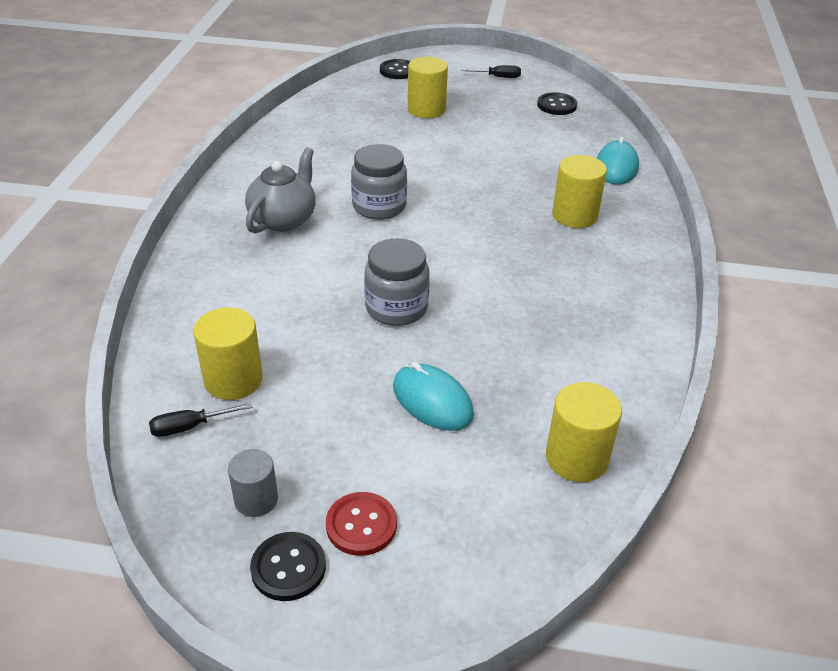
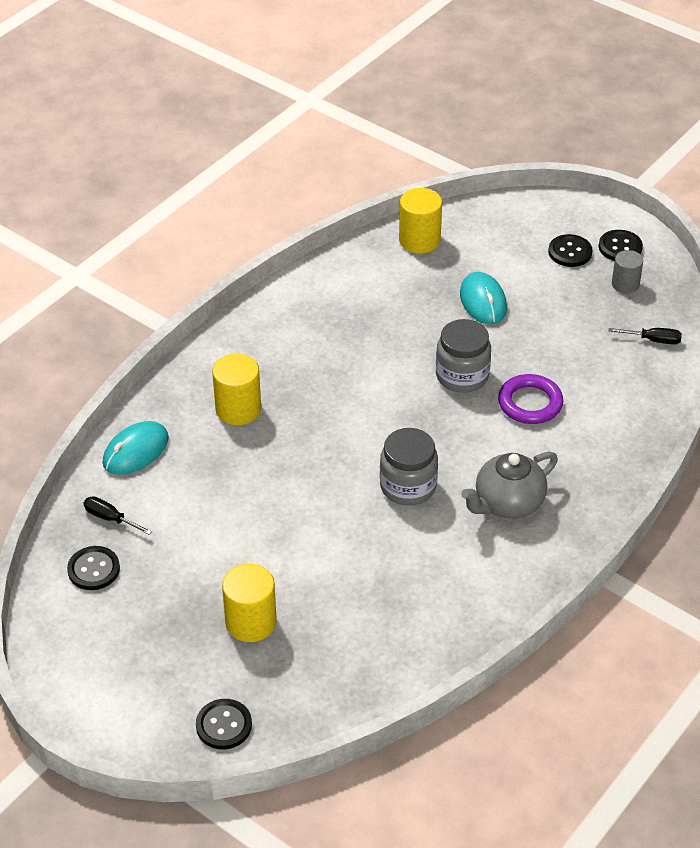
camera: 150 degrees left, 5 degrees up
yellow cylinder [193,307,263,400] -> none
red button [326,492,397,556] -> black button [548,234,592,267]
black screwdriver [462,65,521,78] -> black screwdriver moved to [84,496,152,535]
none -> purple ring [498,374,563,424]

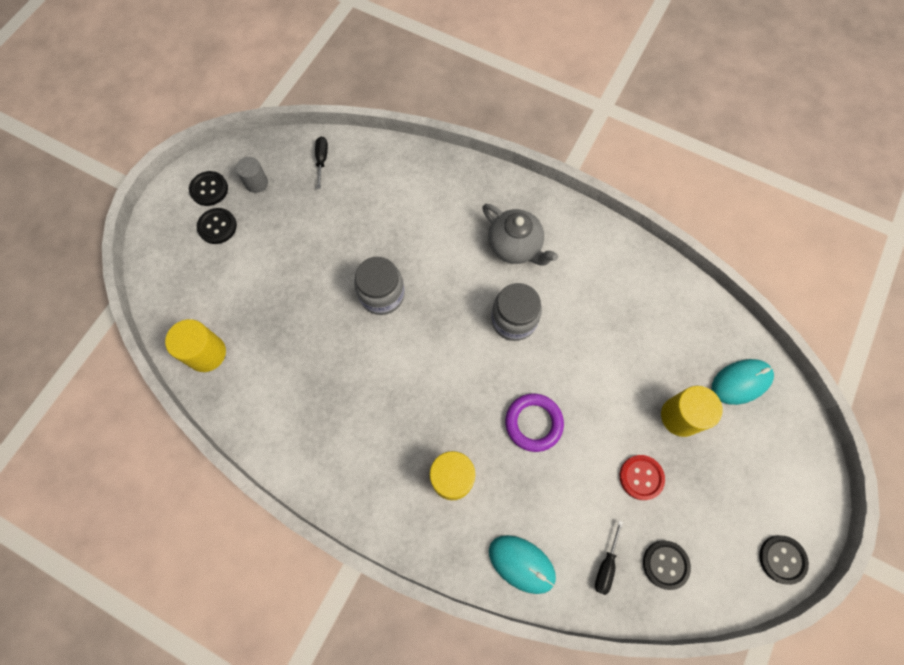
camera: 100 degrees left, 25 degrees up
black button [196,699,252,749] -> black button moved to [759,535,809,585]
turquoise mouse [460,272,507,324] -> turquoise mouse moved to [712,359,774,405]
purple ring [498,374,563,424] -> purple ring moved to [505,393,564,452]
none -> red button [620,455,665,500]

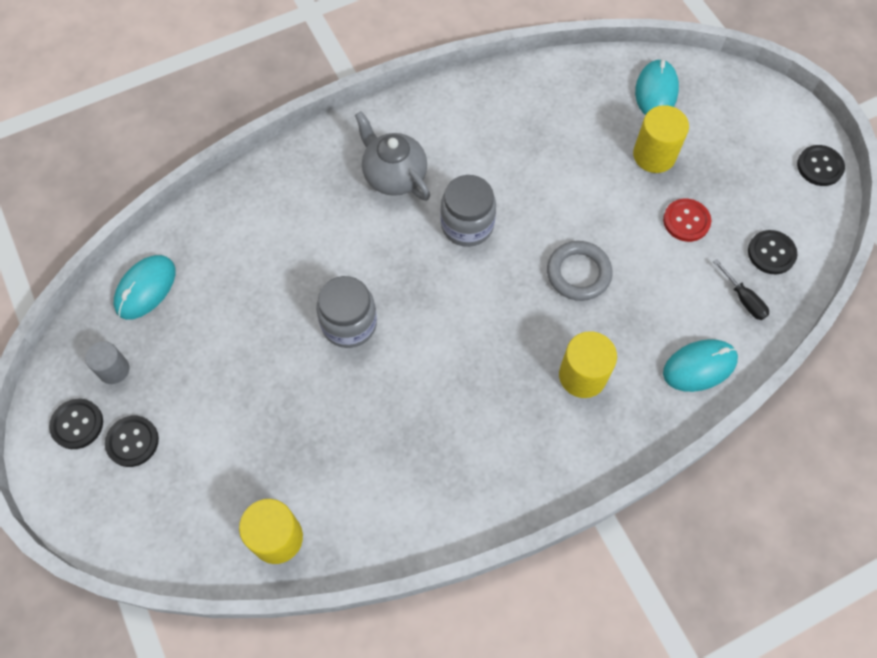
camera: 55 degrees left, 5 degrees down
black screwdriver [315,137,328,189] -> turquoise mouse [114,255,175,320]
grey teapot [482,204,558,266] -> grey teapot turned 120 degrees counterclockwise [355,111,430,201]
purple ring [505,393,564,452] -> grey ring [547,241,612,301]

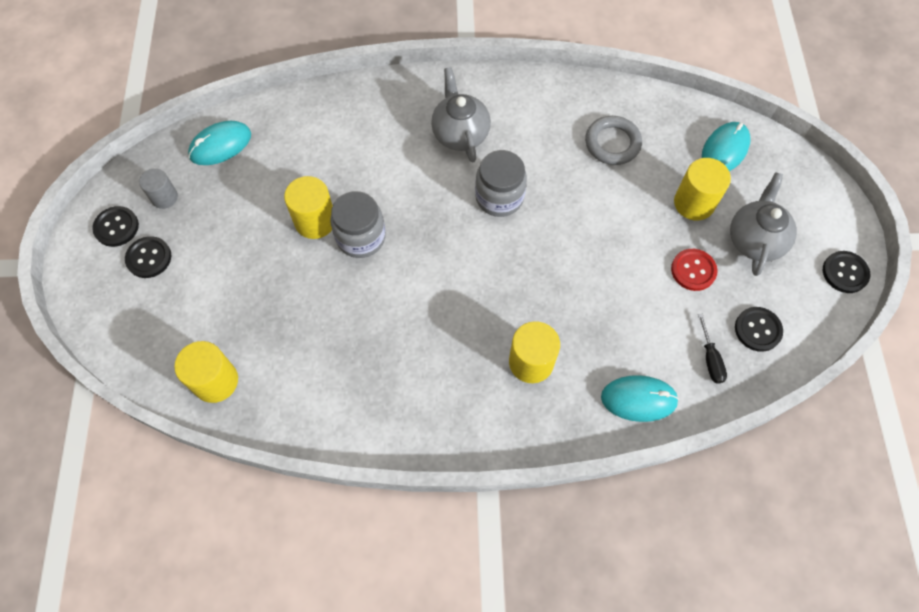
camera: 25 degrees right, 0 degrees up
grey ring [547,241,612,301] -> grey ring moved to [585,116,642,165]
none -> yellow cylinder [284,176,333,239]
none -> grey teapot [730,172,797,276]

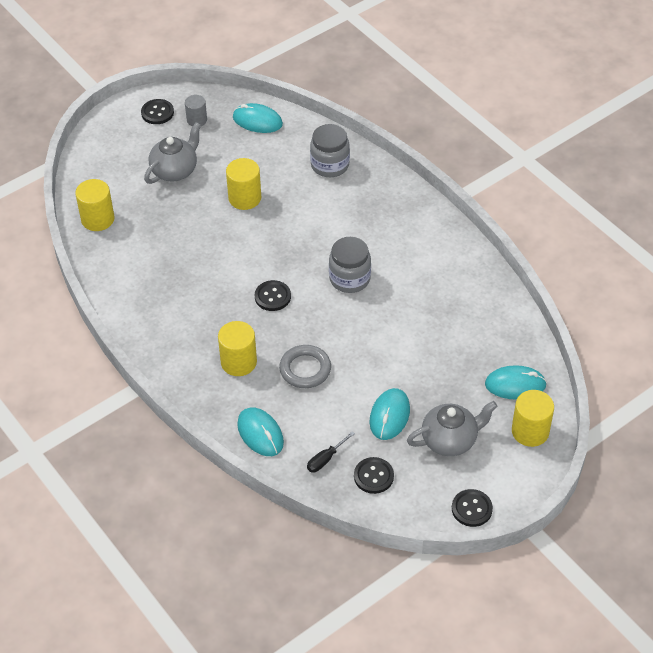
camera: 55 degrees right, 15 degrees down
black button [125,236,171,278] -> black button moved to [255,280,291,311]
grey jar [330,191,386,258] -> grey jar moved to [310,124,350,177]
grey teapot [431,67,491,163] -> grey teapot moved to [144,122,201,184]
grey ring [585,116,642,165] -> grey ring moved to [279,345,331,388]
red button [671,249,718,291] -> turquoise mouse [370,388,410,440]
yellow cylinder [674,158,731,221] -> yellow cylinder moved to [512,390,554,447]

